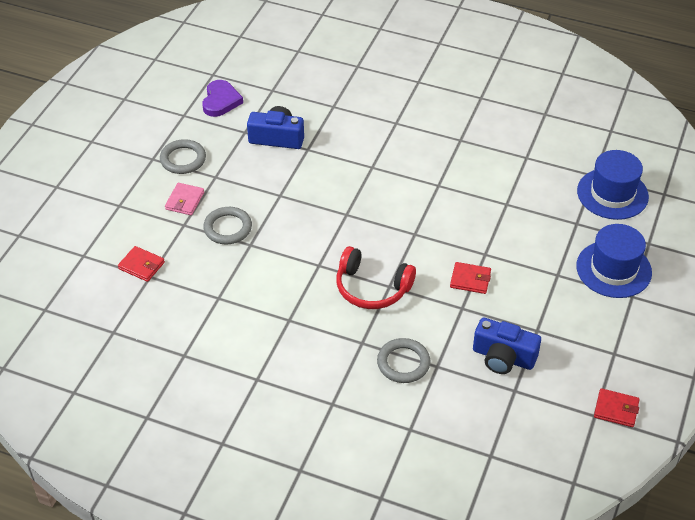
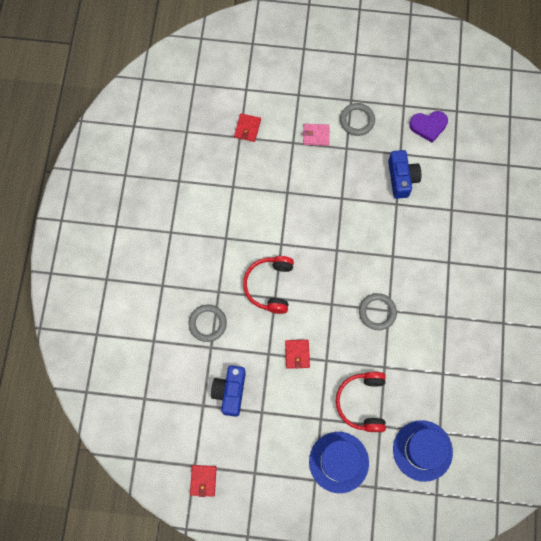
camera: 75 degrees right, 25 degrees up
grey ring [203,207,252,244] -> grey ring moved to [359,293,397,330]
none -> red headphones [336,372,386,432]

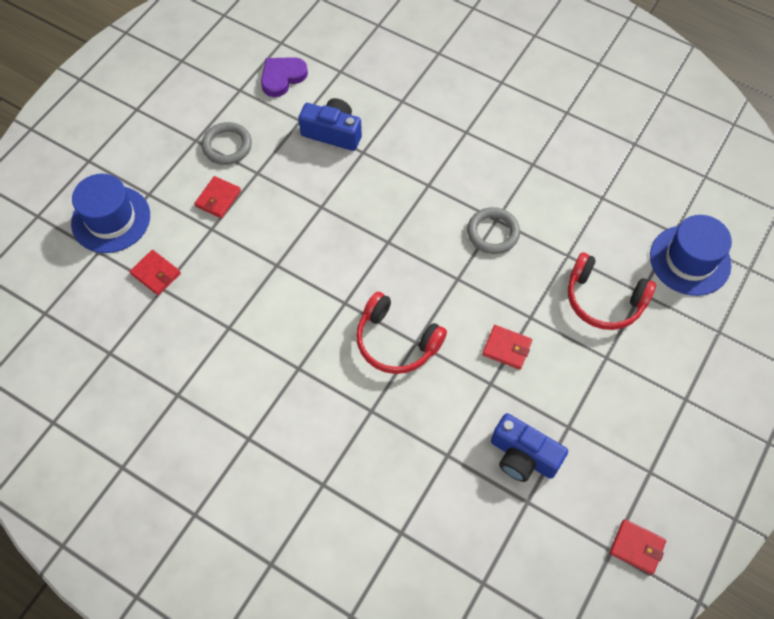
camera: 65 degrees left, 10 degrees down
grey ring [188,305,227,342] -> none
pink wallet [303,124,329,146] -> red wallet [194,176,241,218]
blue hat [309,432,369,493] -> blue hat moved to [71,174,150,253]
purple heart [409,111,448,143] -> purple heart turned 150 degrees counterclockwise [261,57,308,97]

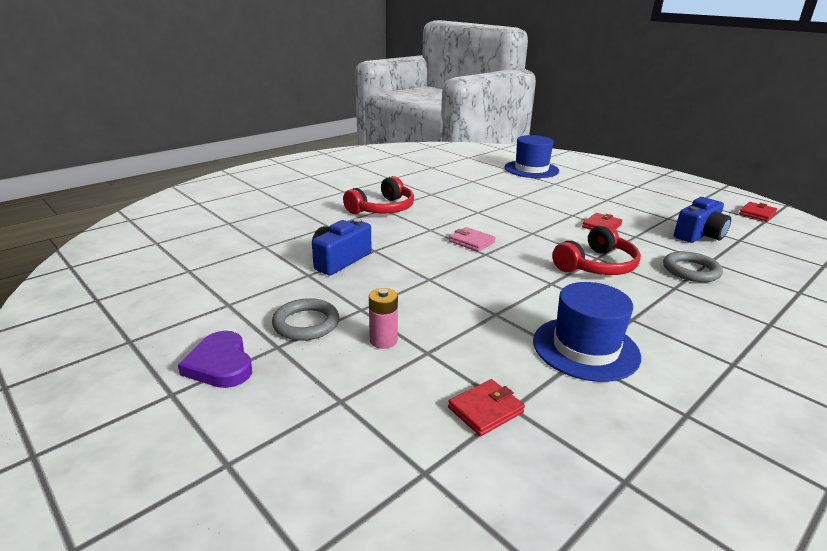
camera: 75 degrees left, 35 degrees down
blue hat [71,174,150,253] -> blue hat moved to [533,282,641,382]
red wallet [194,176,241,218] -> pink battery [369,288,398,349]
purple heart [261,57,308,97] -> purple heart moved to [178,331,252,388]
grey ring [467,207,520,254] -> grey ring moved to [663,251,723,282]
red headphones [568,253,656,330] -> red headphones moved to [343,176,414,214]
none -> pink wallet [449,227,495,252]

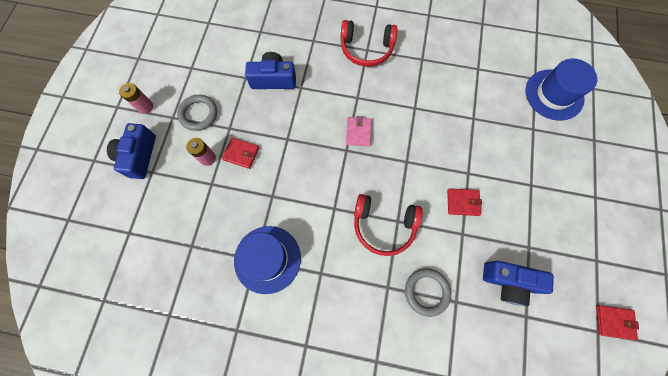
camera: 55 degrees right, 45 degrees up
purple heart [178,331,252,388] -> pink battery [119,83,153,114]
red wallet [448,379,525,436] -> red wallet moved to [222,137,259,169]
none -> blue camera [107,123,156,179]

